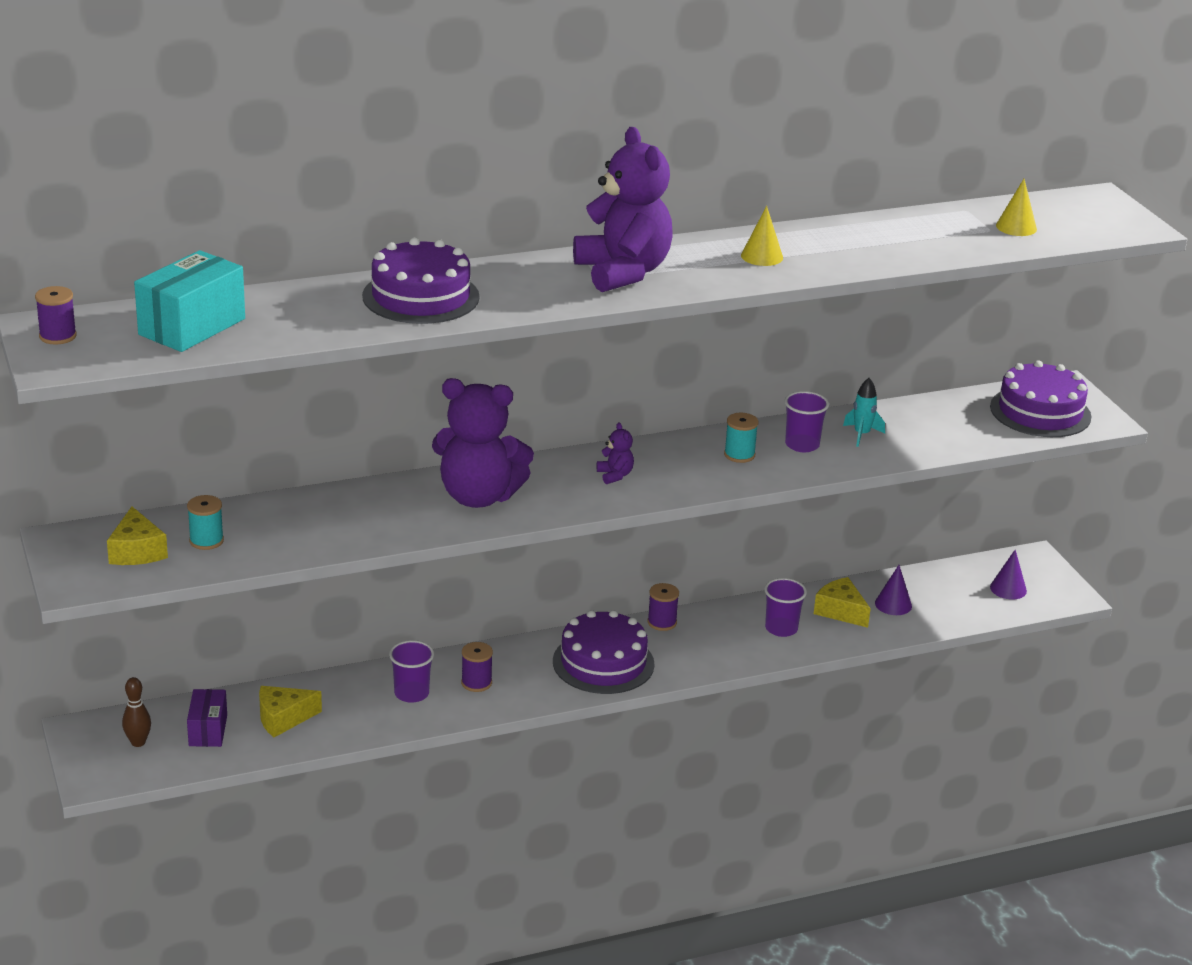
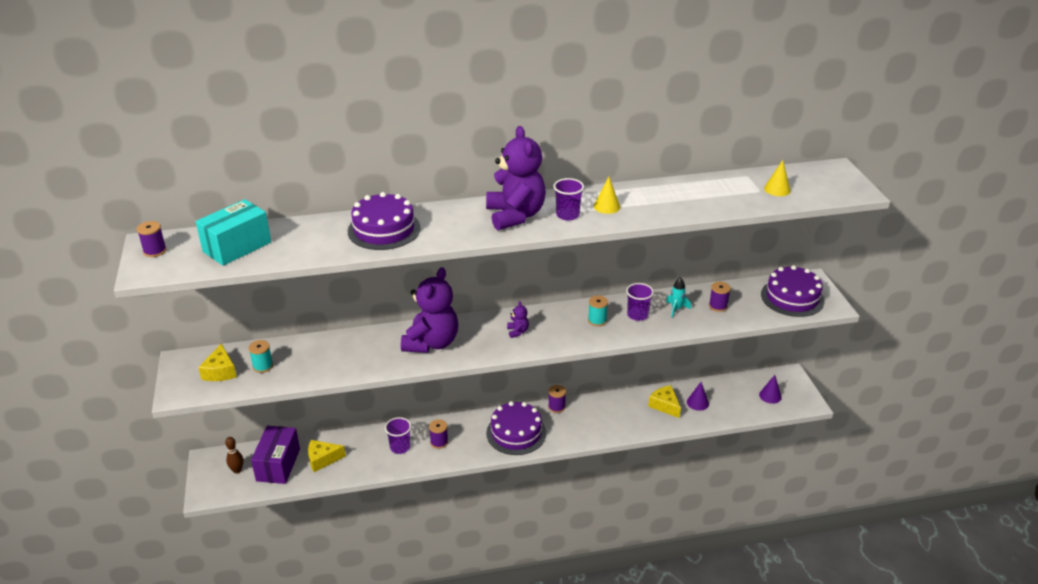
camera: 10 degrees right, 5 degrees up
purple box [187,689,227,747] -> purple box [251,426,300,484], size x1.62
purple teddy bear [432,378,534,508] -> purple teddy bear turned 90 degrees counterclockwise [401,267,458,353]
purple cup [764,578,807,637] -> purple cup moved to [553,178,584,221]
none -> purple spool [709,282,731,312]

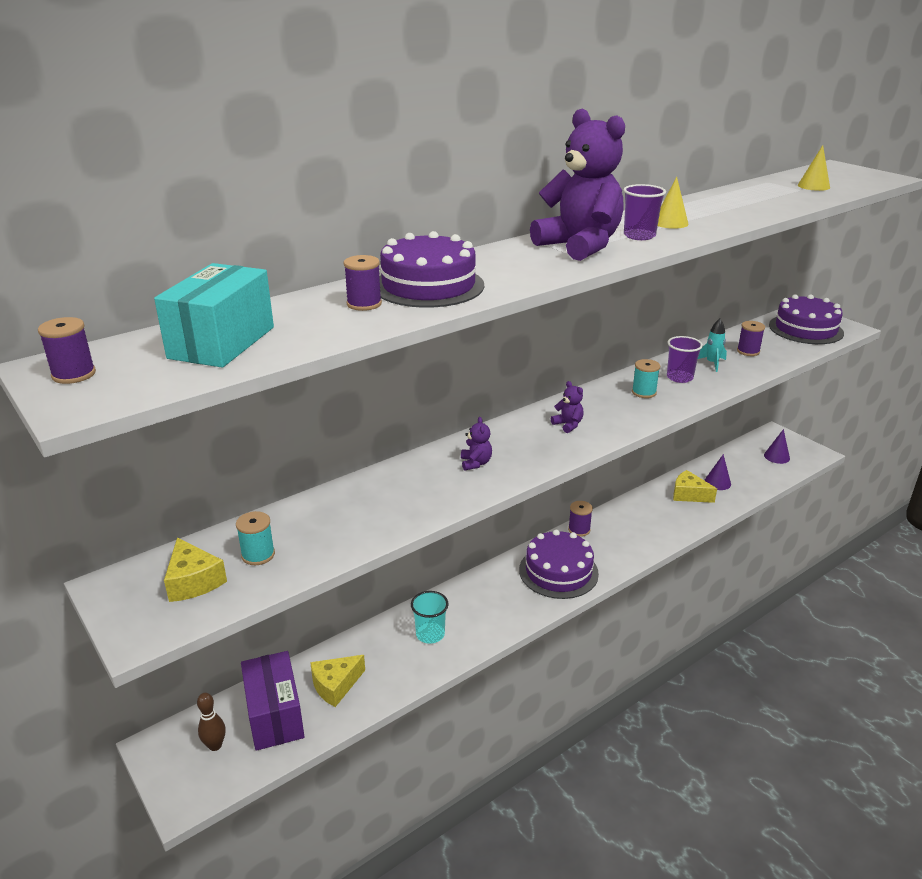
camera: 25 degrees left, 5 degrees down
purple cup [385,417,411,454] -> turquoise cup [411,591,449,644]
purple teddy bear [401,267,458,353] -> purple teddy bear [461,417,492,471], size x0.40
purple spool [429,419,448,449] -> purple spool moved to [344,255,382,311]

